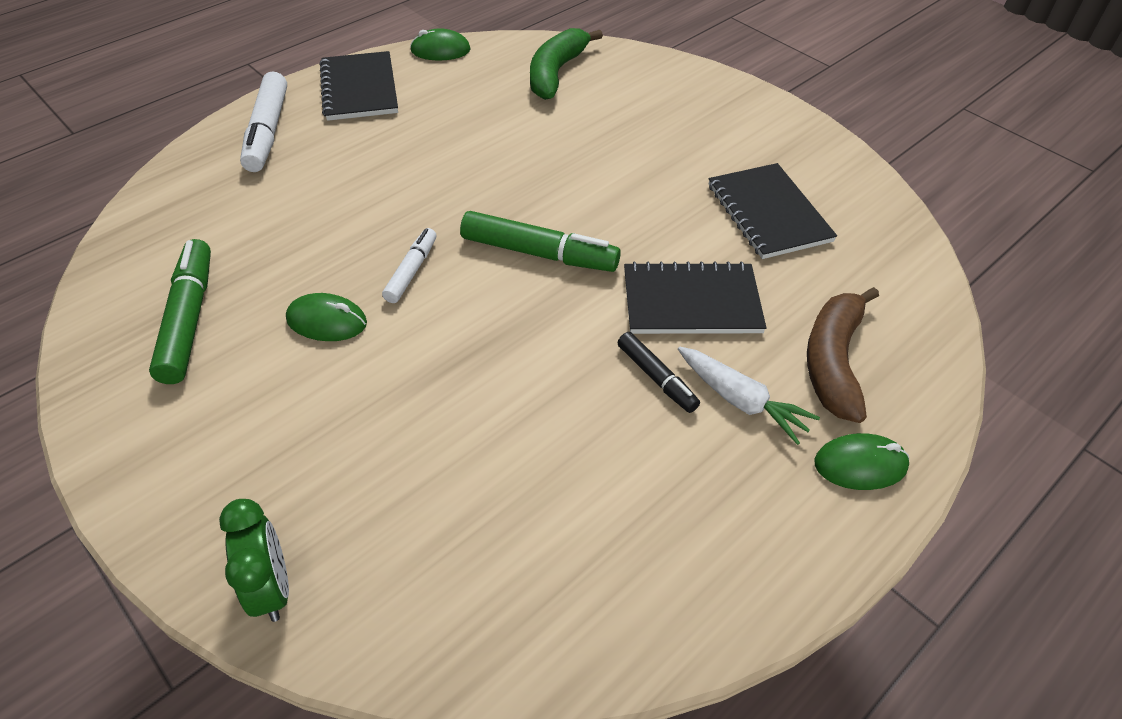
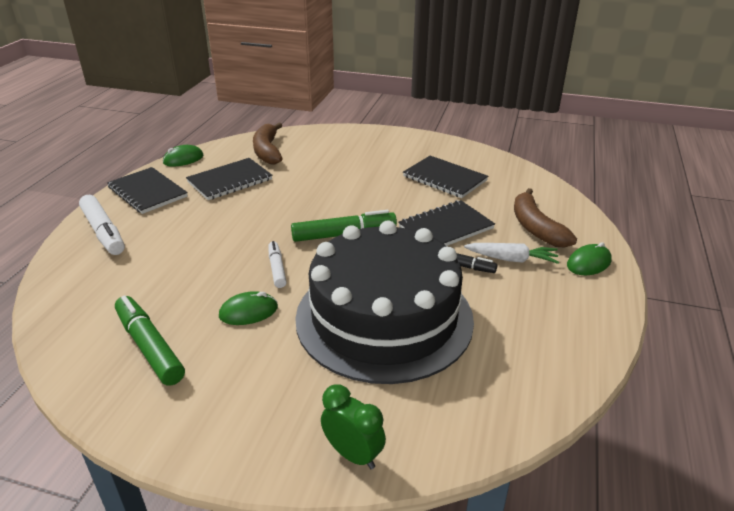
camera: 30 degrees left, 15 degrees down
green banana [530,28,603,100] -> brown banana [253,122,283,165]
none -> black notebook [186,158,272,200]
none -> black cake [295,221,474,384]

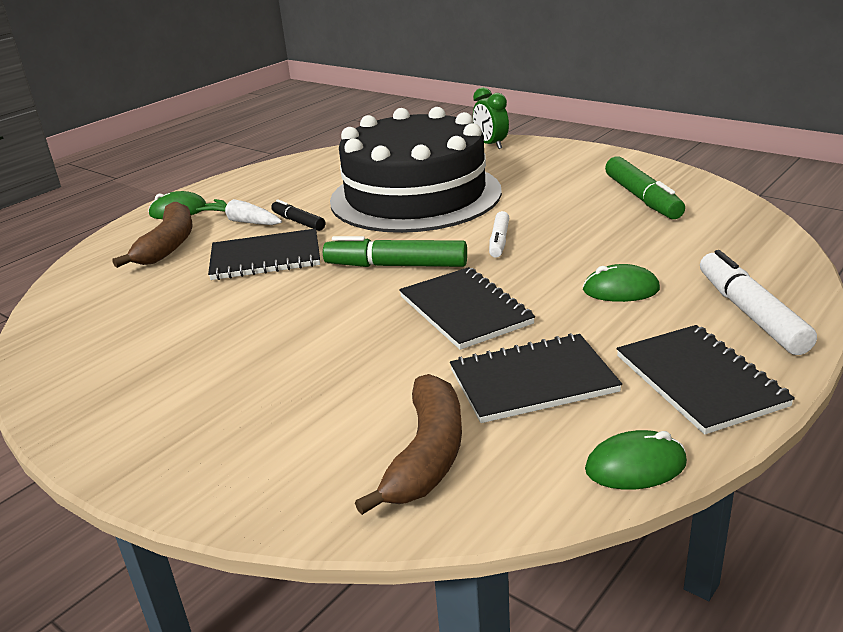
camera: 155 degrees left, 5 degrees down
green mouse [219,291,278,325] -> green mouse moved to [583,264,660,302]
black notebook [403,156,488,198] -> black notebook moved to [399,267,535,350]

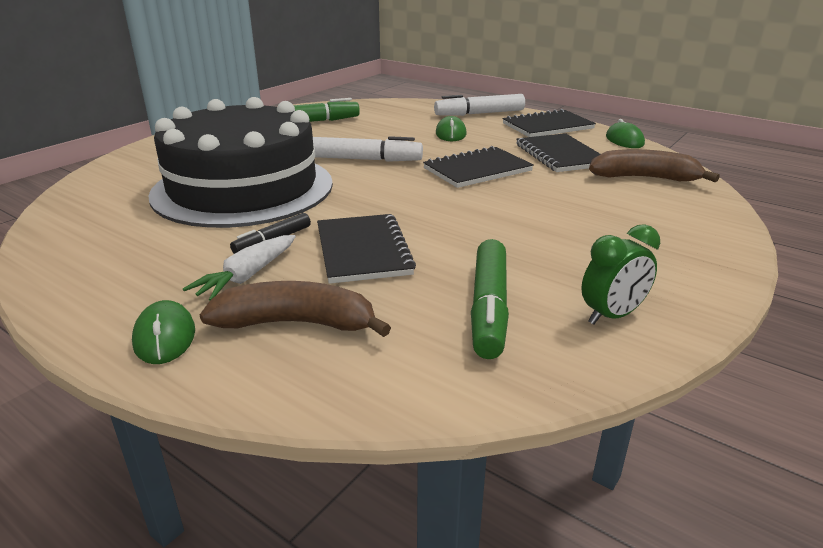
camera: 95 degrees left, 0 degrees up
green marker [323,236,467,267] -> green marker moved to [471,239,509,359]
green clock [473,87,509,149] -> green clock moved to [581,224,660,324]
white marker [489,211,509,258] -> white marker [313,136,423,162], size x1.69

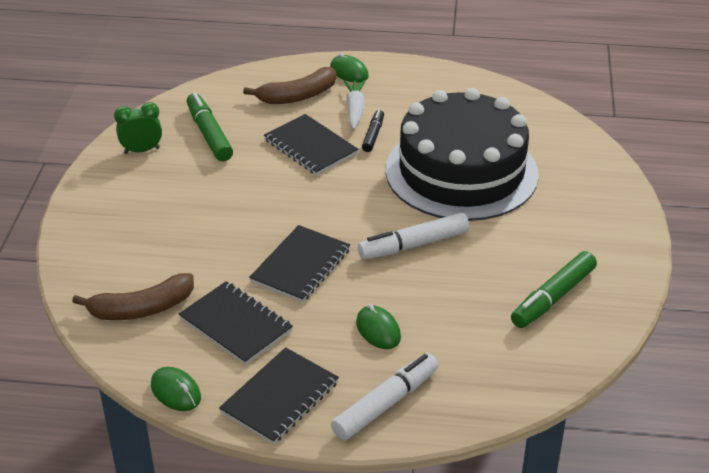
camera: 150 degrees right, 10 degrees up
green clock [581,224,660,324] -> green clock turned 45 degrees clockwise [114,102,162,154]

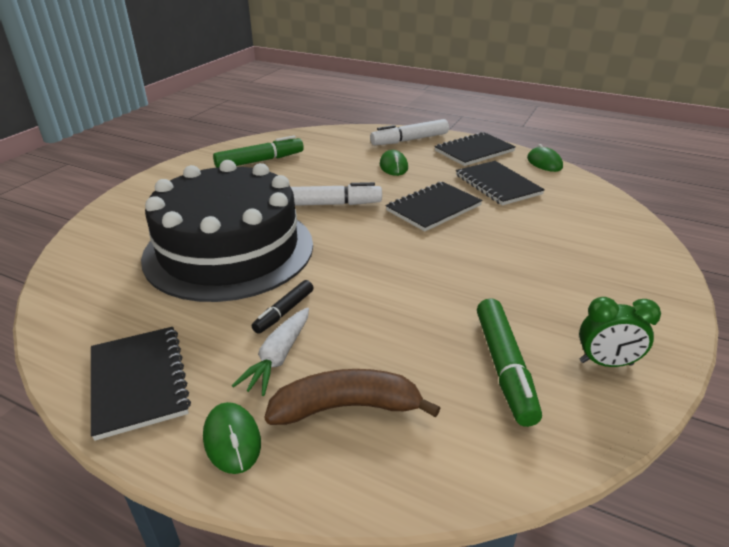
camera: 160 degrees left, 5 degrees down
brown banana [72,273,194,320] -> none
black notebook [264,114,358,175] -> black notebook moved to [91,327,191,441]

